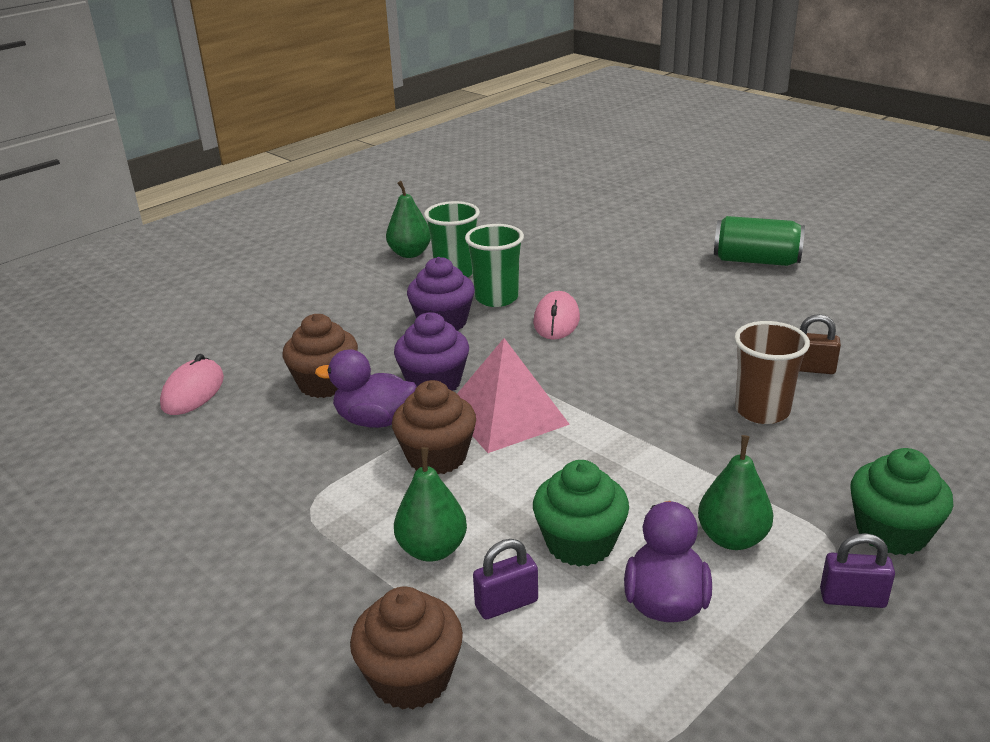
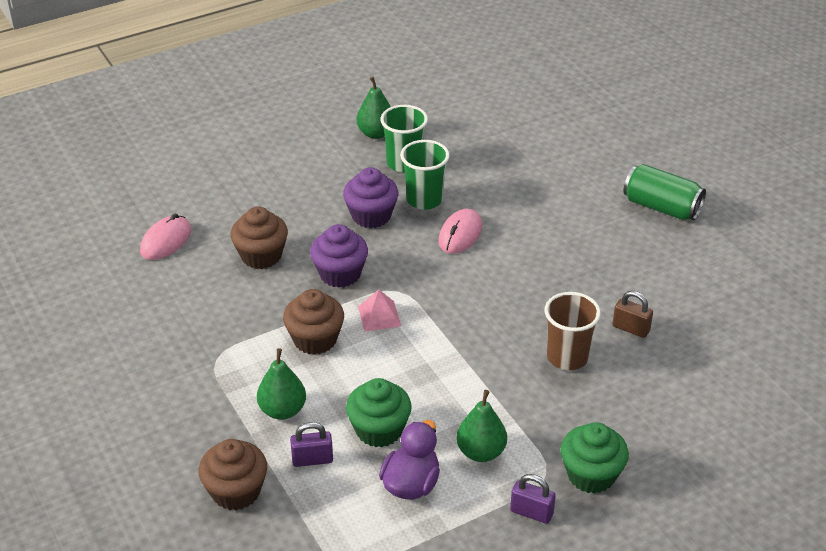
camera: 15 degrees right, 10 degrees up
purple duck [315,350,417,428] -> none
pink pyramid [457,338,570,453] -> pink pyramid [358,290,401,332], size x0.54

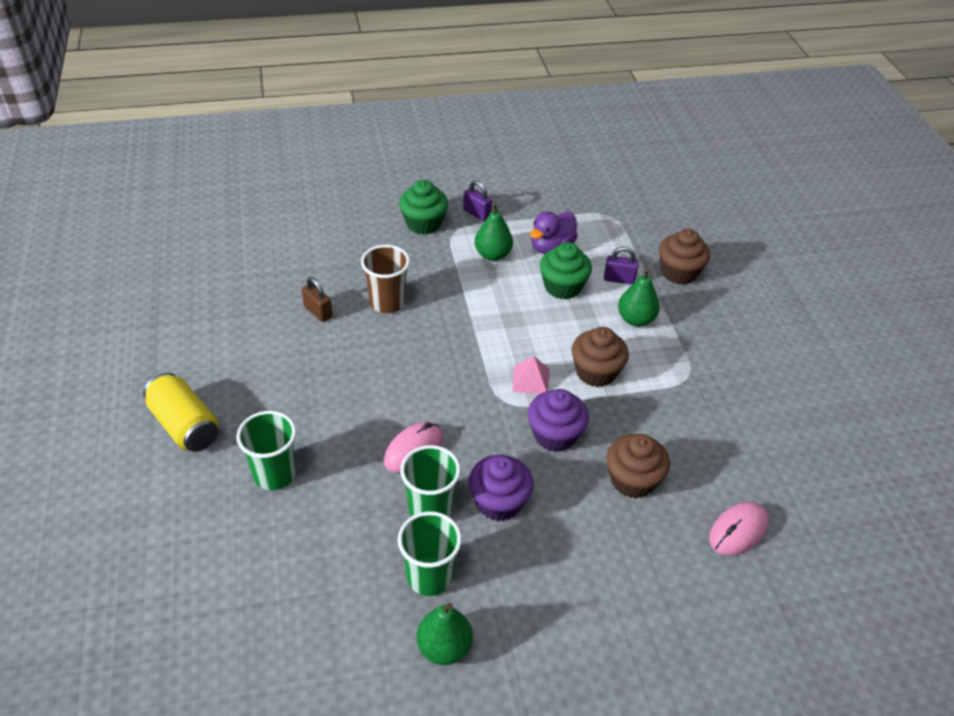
camera: 165 degrees left, 5 degrees up
green can [623,164,706,220] -> yellow can [143,372,218,452]
none -> green cup [236,411,296,490]

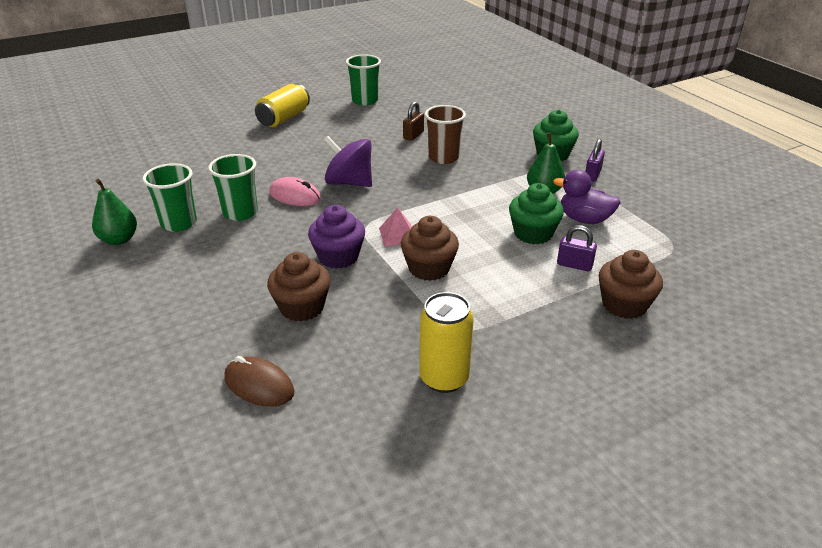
camera: 75 degrees right, 10 degrees down
green cup [236,411,296,490] -> green cup moved to [346,54,381,106]
purple cupcake [468,455,534,521] -> none
purple padlock [604,247,639,285] -> purple padlock turned 60 degrees counterclockwise [557,225,597,271]
green pear [618,268,660,326] -> none
pink mouse [709,502,768,555] -> brown mouse [224,356,294,407]
none -> purple spinning top [323,136,372,187]
none -> yellow can [419,292,474,393]

